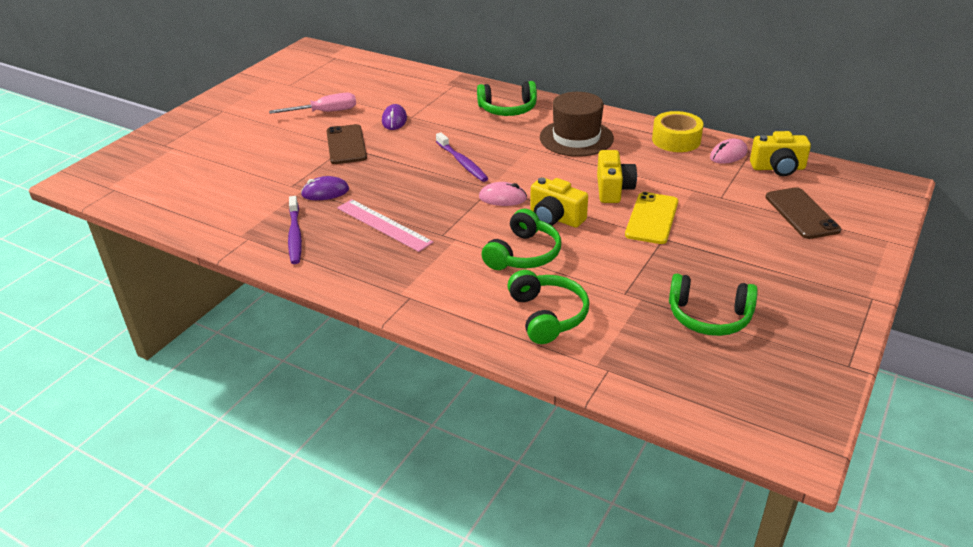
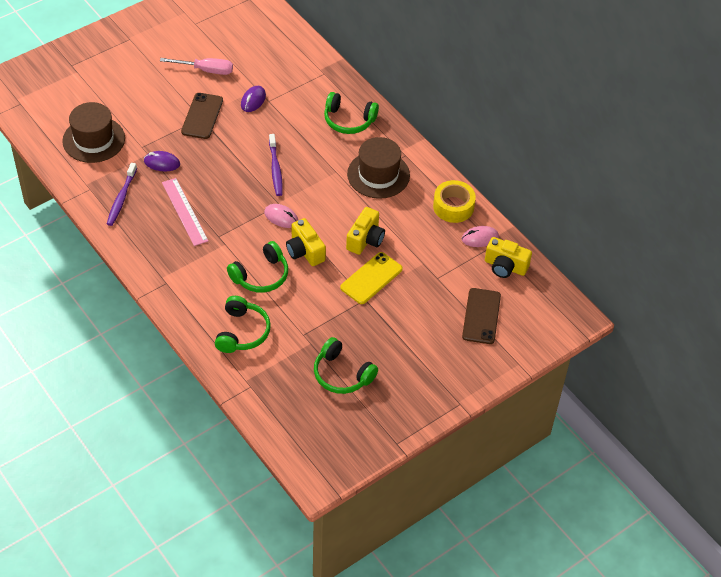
camera: 20 degrees right, 15 degrees up
none -> brown hat [62,102,125,163]

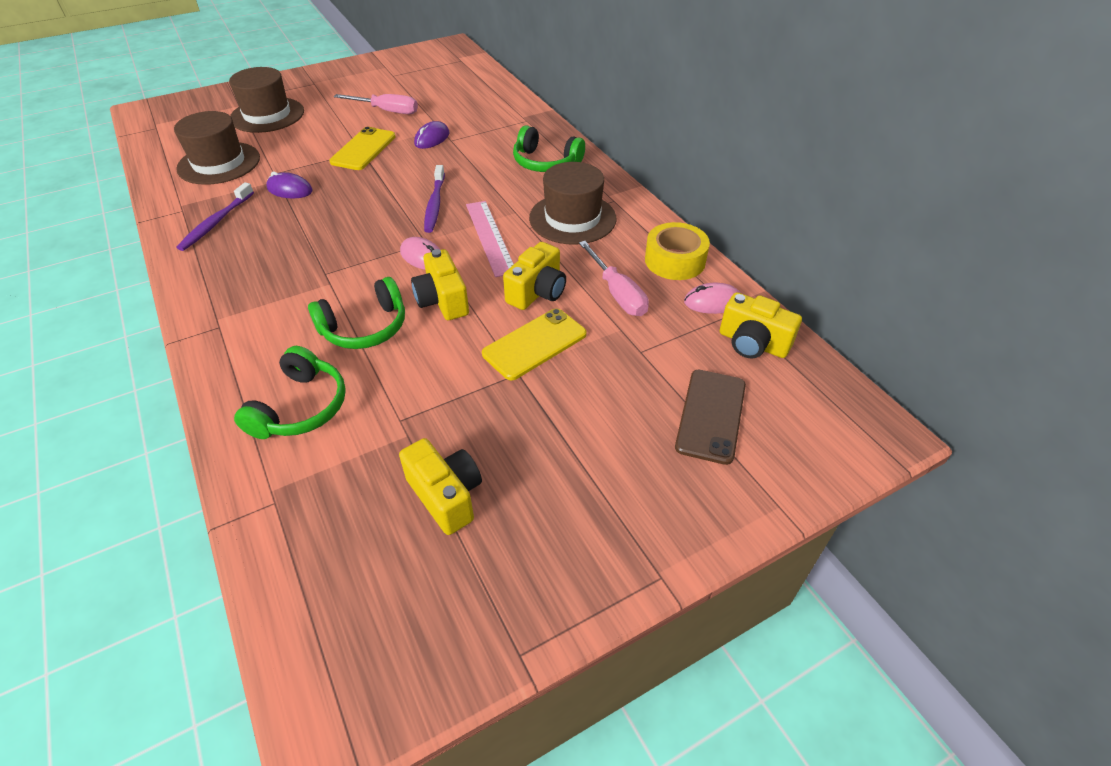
camera: 10 degrees right, 5 degrees down
pink ruler [162,178,208,246] -> pink ruler moved to [466,201,514,277]
brown phone [181,93,223,139] -> yellow phone [329,127,396,170]
green headphones [314,337,378,394] -> yellow camera [399,438,482,535]
none -> brown hat [229,67,304,133]
none -> pink screwdriver [579,241,649,316]

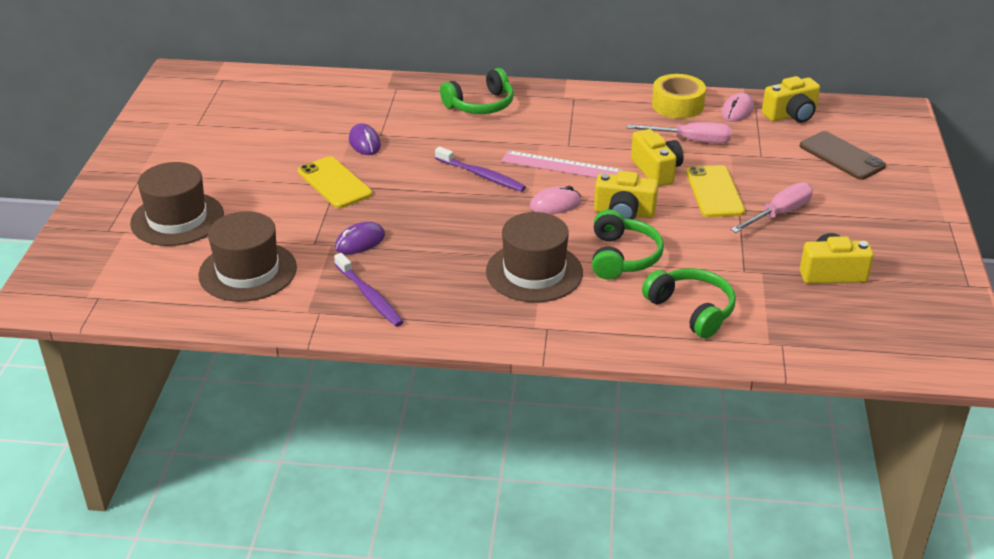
camera: 55 degrees left, 10 degrees down
pink screwdriver [334,94,418,114] -> pink screwdriver moved to [730,182,813,233]
brown hat [529,162,617,245] -> brown hat moved to [486,212,583,303]

